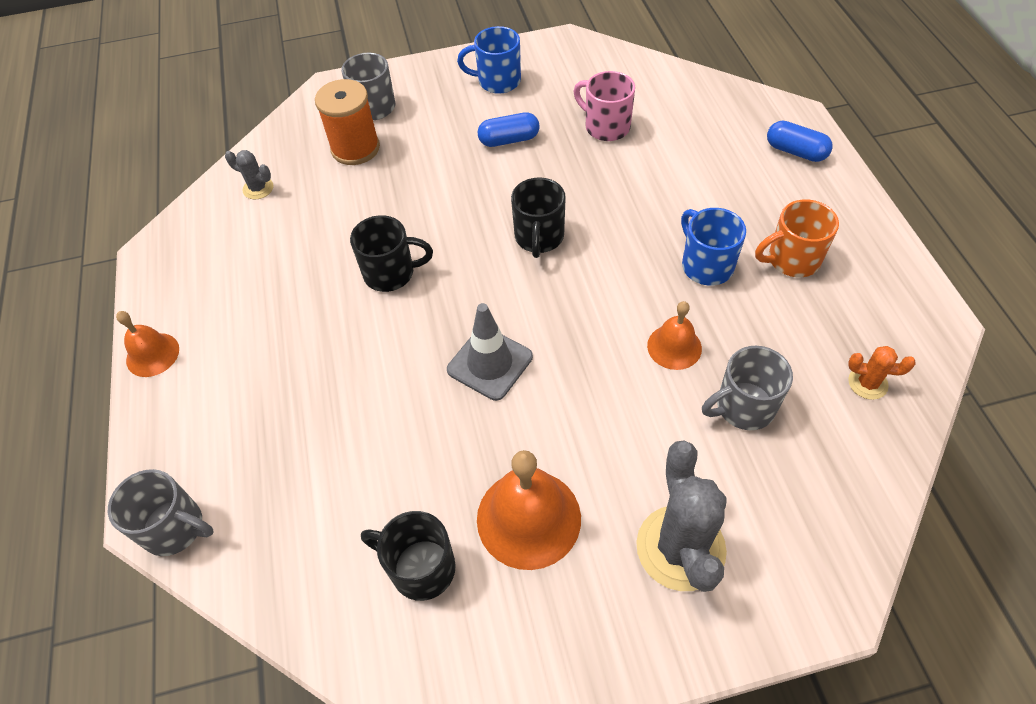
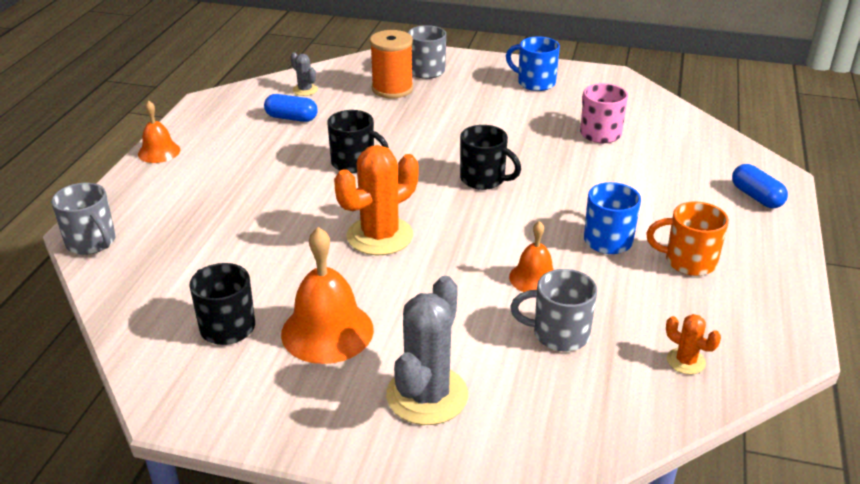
camera: 25 degrees right, 20 degrees down
grey traffic cone [447,303,533,401] -> orange cactus [334,145,419,255]
blue capsule [478,112,540,147] -> blue capsule moved to [264,94,318,122]
black mug [511,177,566,258] -> black mug turned 90 degrees counterclockwise [460,125,521,190]

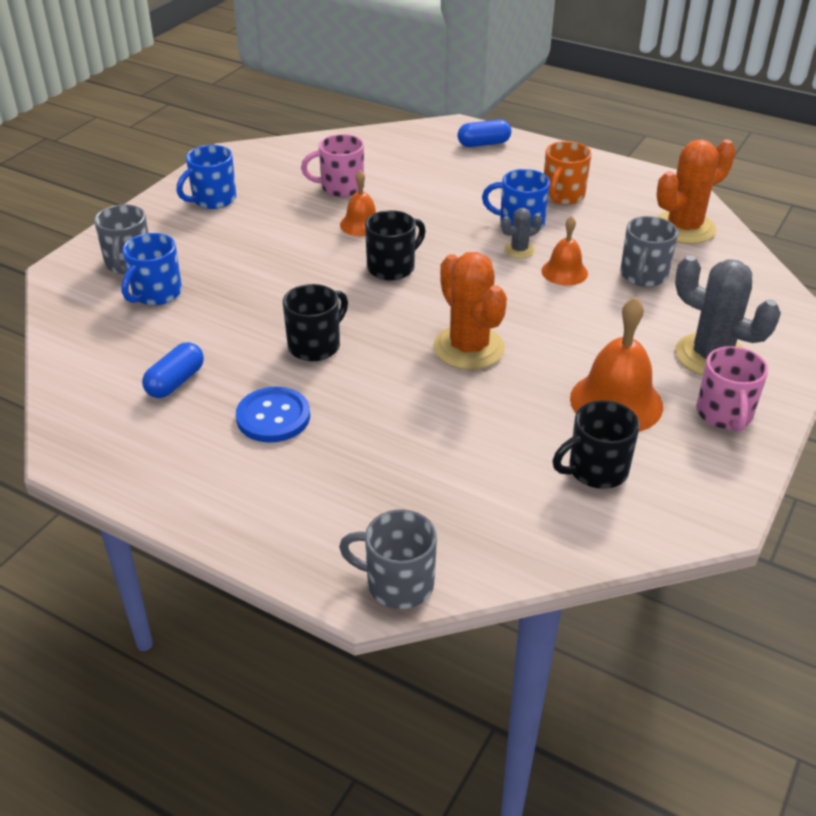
camera: 75 degrees left, 5 degrees up
grey mug [51,183,116,255] -> grey mug turned 135 degrees counterclockwise [339,509,437,609]
orange bell [138,101,180,163] -> orange bell moved to [340,170,376,236]
grey cactus [290,52,318,96] -> grey cactus moved to [501,208,542,258]
orange spool [370,30,413,99] -> blue mug [121,233,182,305]
orange cactus [666,314,721,374] -> orange cactus [656,139,736,244], size x2.06
none -> blue button [236,387,310,443]
none -> pink mug [696,346,768,432]

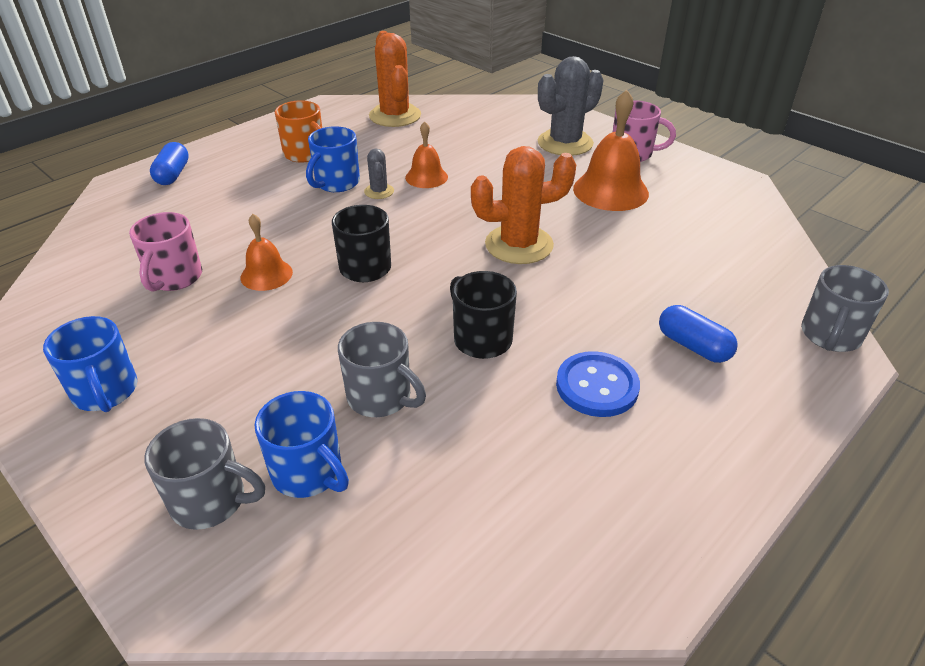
camera: 75 degrees left, 0 degrees up
blue capsule [142,342,204,398] -> blue capsule moved to [659,305,738,363]
black mug [552,400,640,489] -> none
grey mug [620,216,678,287] -> grey mug moved to [338,322,426,417]

